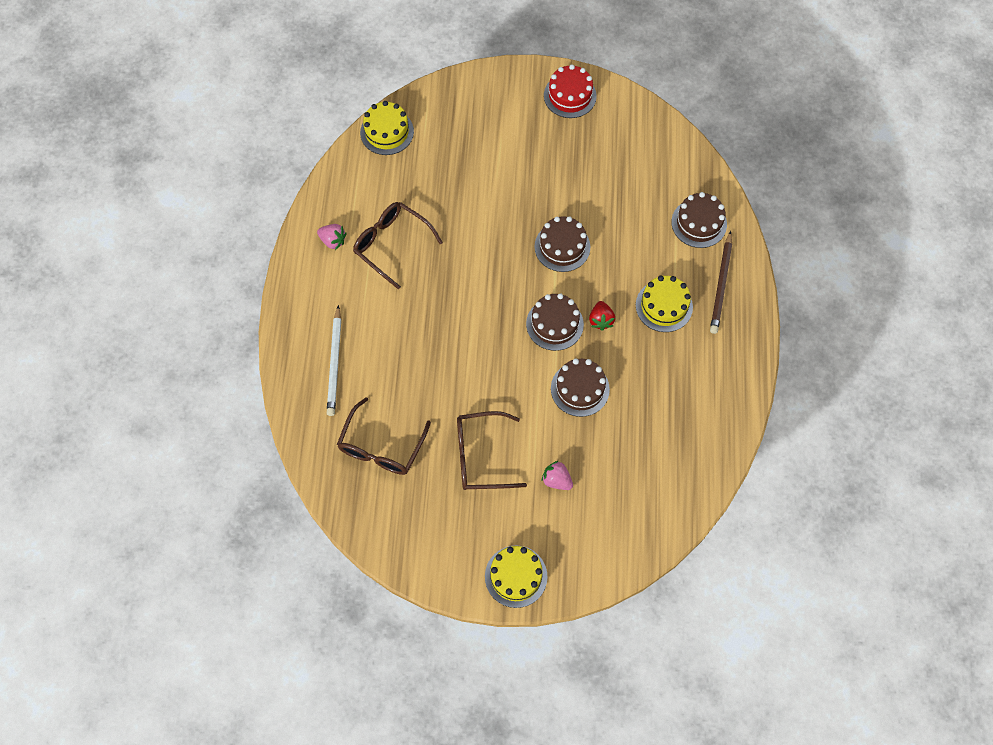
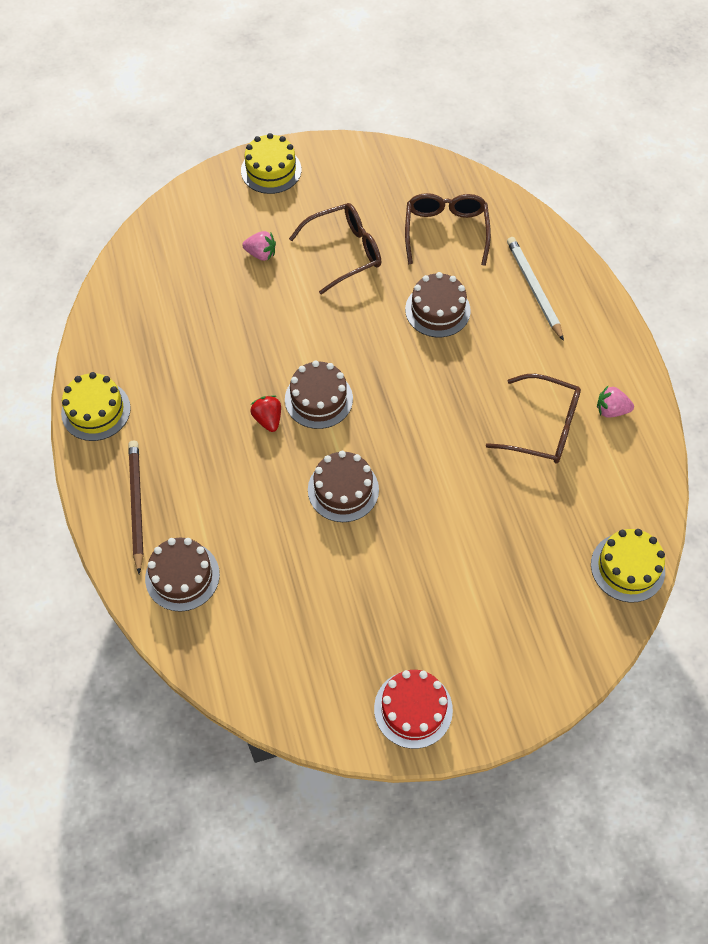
camera: 160 degrees right, 5 degrees down
brown cake [551,359,610,417] -> brown cake moved to [405,272,471,337]
yellow cake [636,276,693,332] -> yellow cake moved to [61,372,131,441]

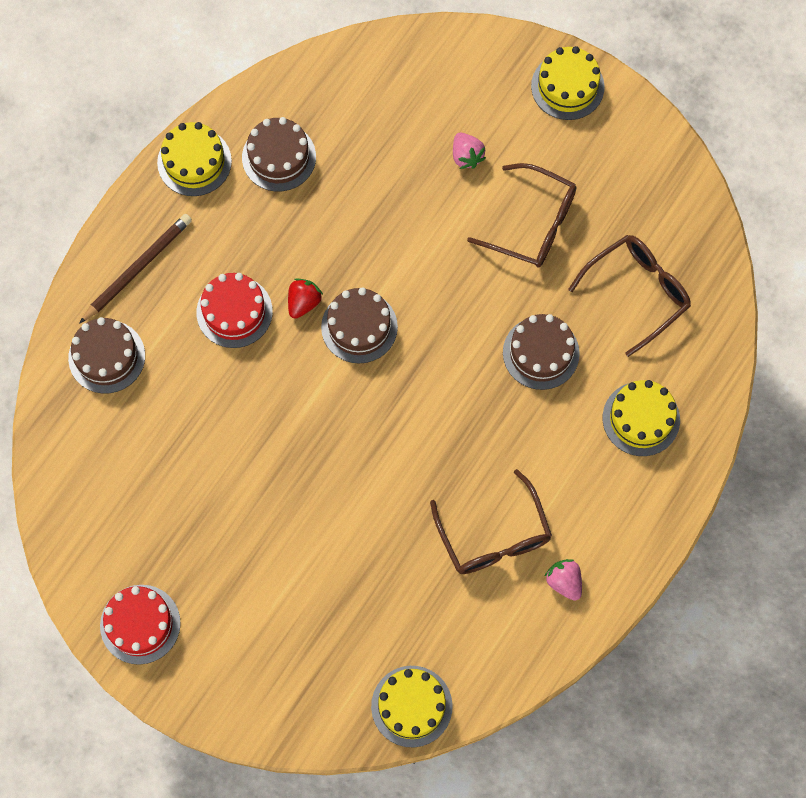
camera: 50 degrees right, 10 degrees up
brown cake [308,451,379,522] -> brown cake moved to [242,117,316,191]
white pencil [507,237,564,341] -> yellow cake [603,380,680,456]
none -> red cake [196,273,273,348]

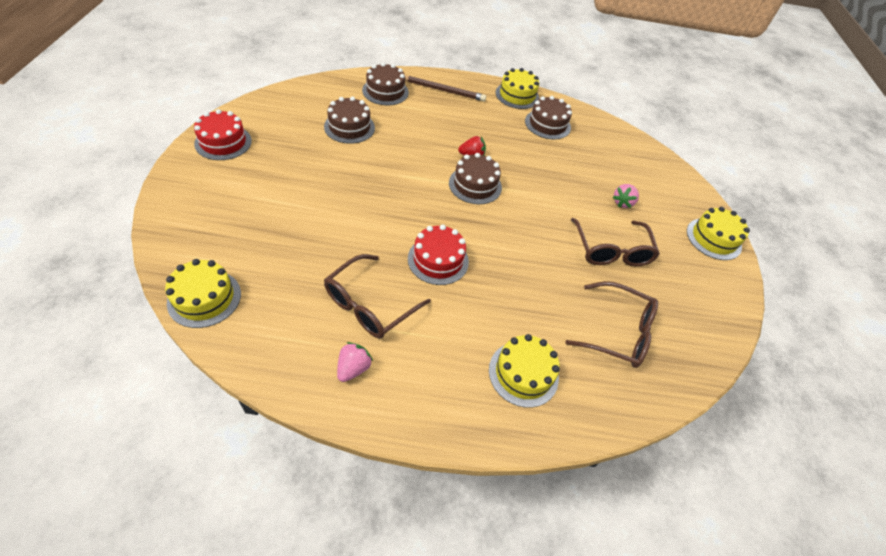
camera: 55 degrees right, 20 degrees down
red cake [196,273,273,348] -> red cake moved to [408,224,469,285]
brown cake [503,314,580,390] -> brown cake moved to [324,97,375,144]

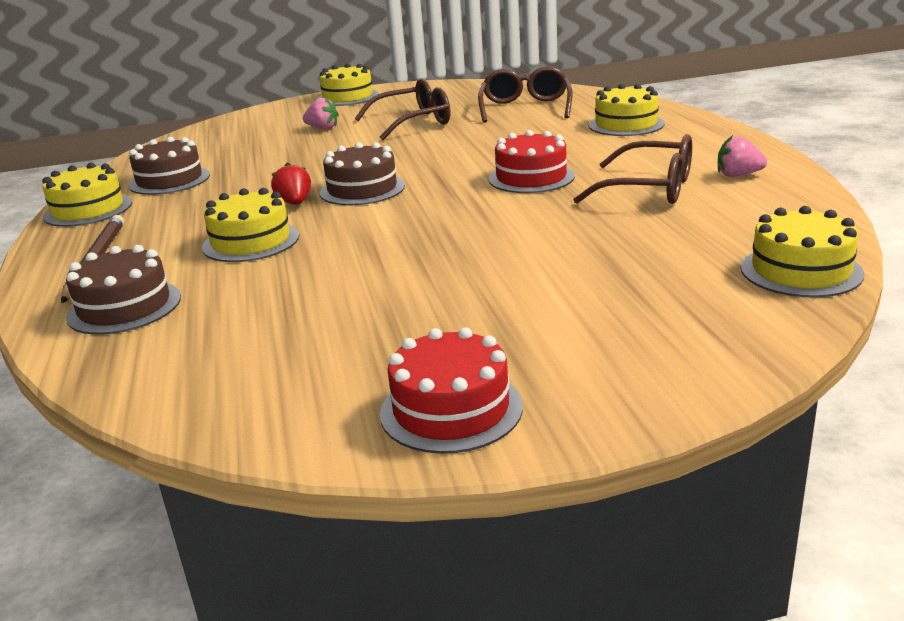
camera: 100 degrees left, 25 degrees down
brown cake [324,97,375,144] -> none
none -> yellow cake [202,188,299,262]

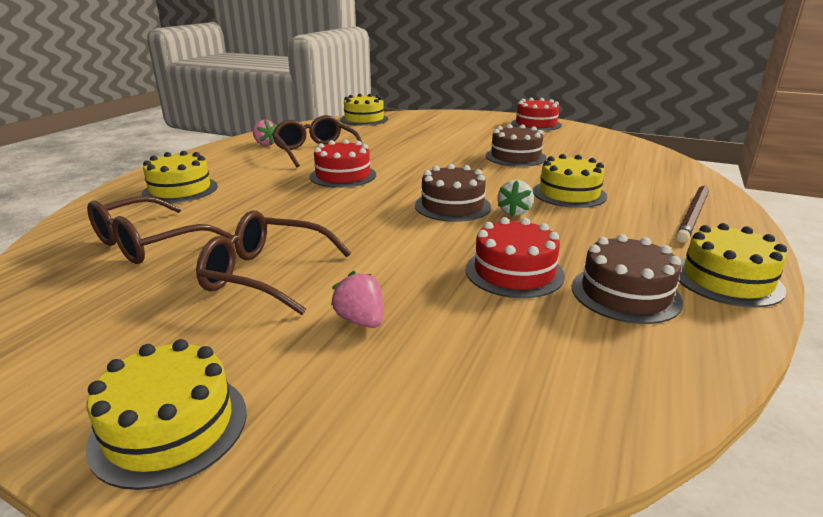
camera: 145 degrees left, 0 degrees up
brown cake [66,245,181,335] -> brown cake moved to [486,124,547,167]
red strawberry [271,162,311,205] -> white strawberry [497,180,534,216]
none -> red cake [465,217,565,298]

